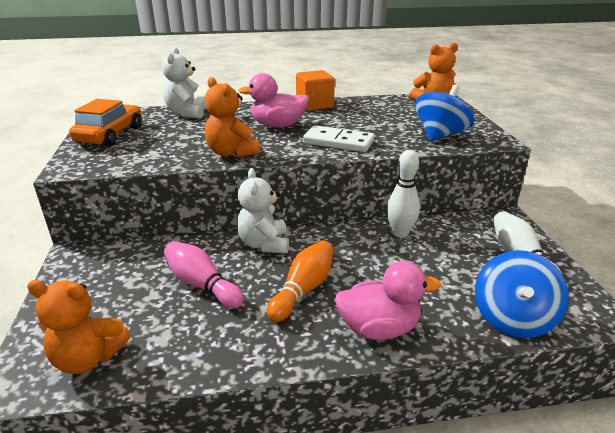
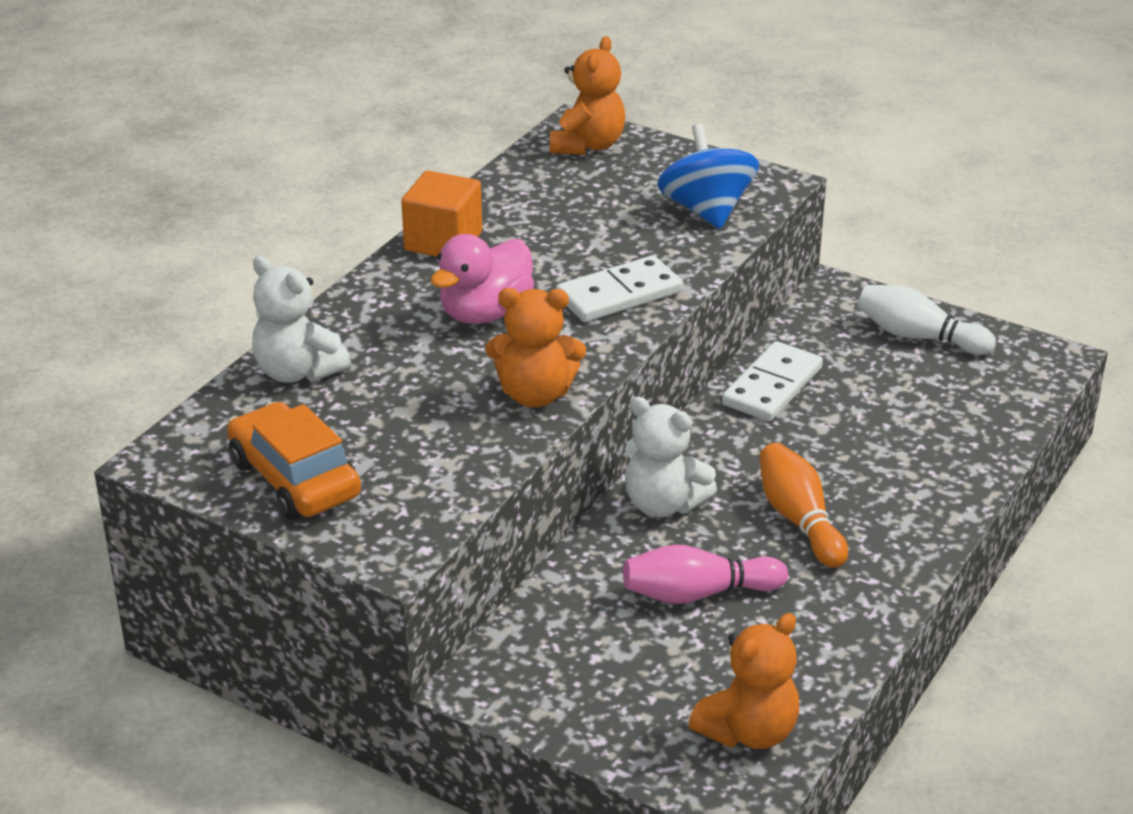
camera: 50 degrees left, 5 degrees up
pink duck [334,261,441,340] -> none
white bowling pin [387,150,420,238] -> white domino [722,341,823,421]
blue spinning top [475,250,569,338] -> none

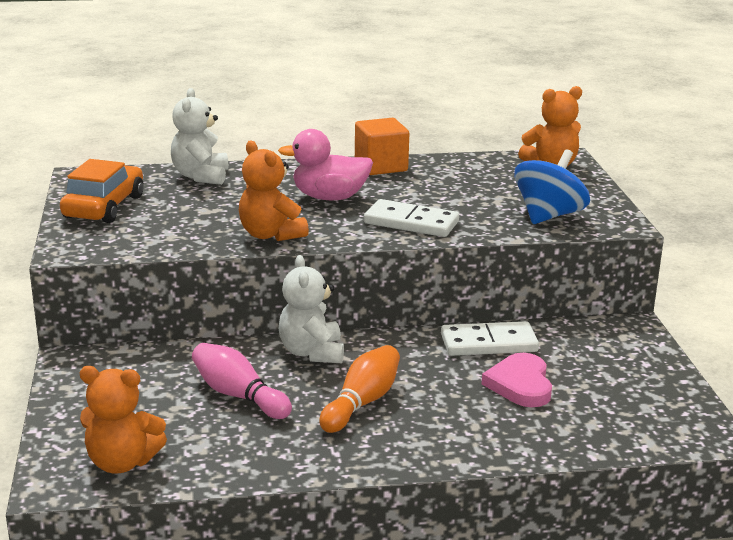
camera: 50 degrees right, 10 degrees down
white bowling pin [858,285,996,355] -> none
none -> pink heart [482,353,552,407]

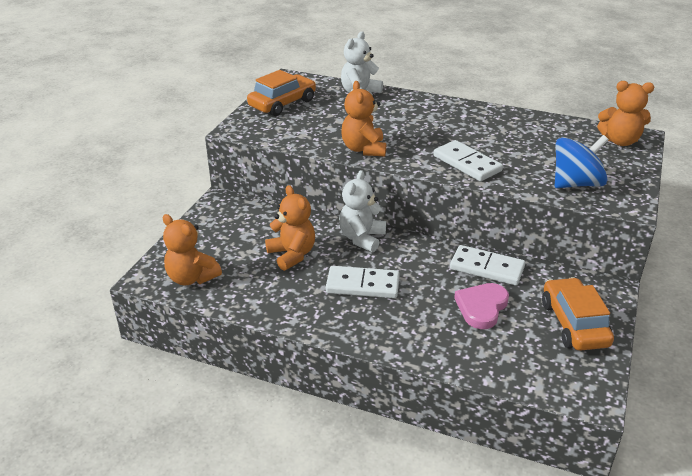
camera: 30 degrees right, 10 degrees up
pink bowling pin [192,343,292,419] -> orange teddy bear [265,185,315,271]
pink duck [278,129,373,200] -> none
orange bowling pin [319,345,400,433] -> white domino [326,266,400,298]
orange cube [355,118,409,175] -> none
none -> orange car [542,277,614,351]

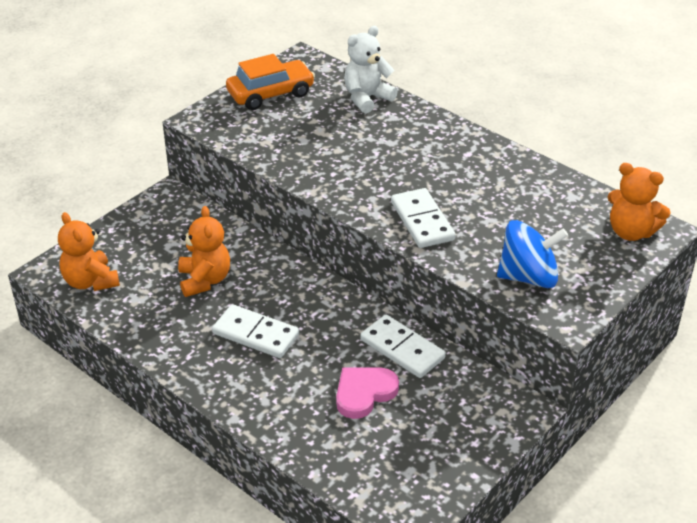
camera: 20 degrees right, 5 degrees up
white teddy bear [339,170,386,252] -> none
orange teddy bear [341,81,386,156] -> none
orange car [542,277,614,351] -> none

